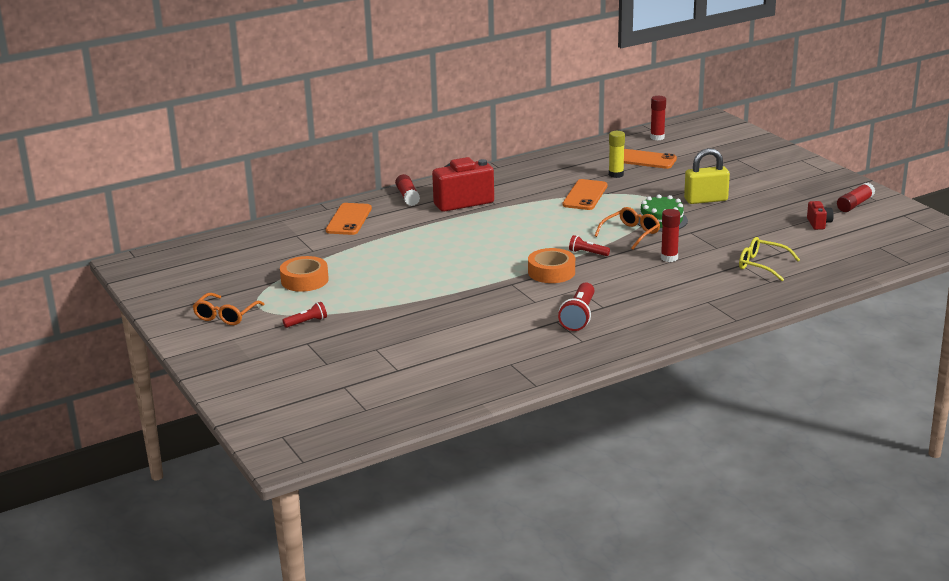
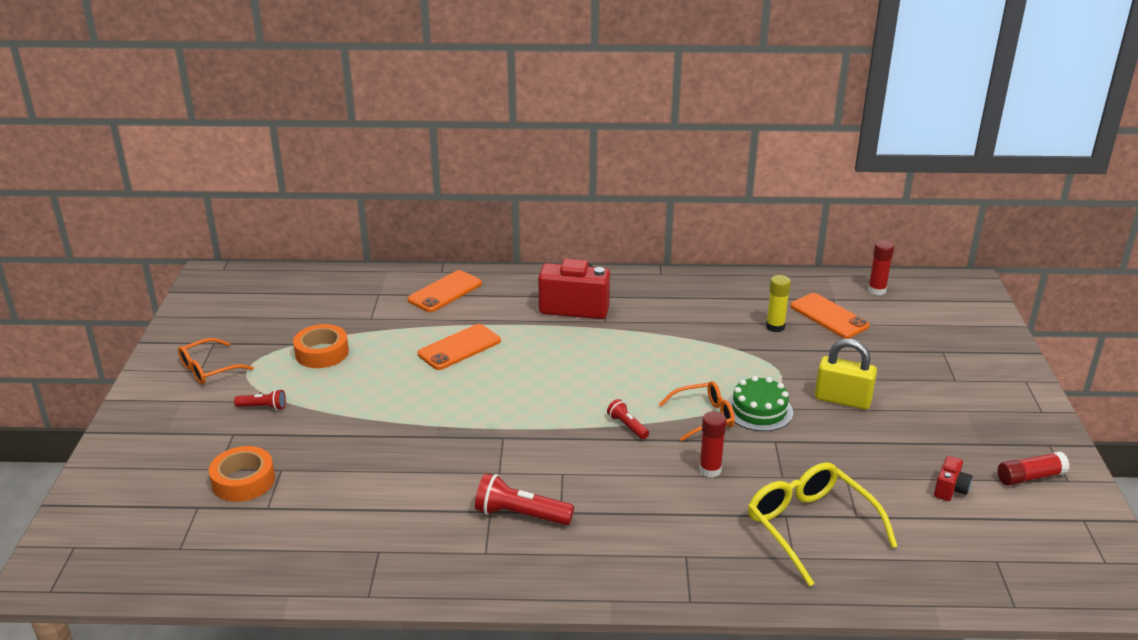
camera: 30 degrees right, 5 degrees up
red glue stick [395,174,420,206] -> none
orange tape [528,248,575,283] -> orange tape moved to [209,446,275,502]
red flashlight [558,282,595,331] -> red flashlight turned 60 degrees clockwise [475,473,574,525]
orange phone [563,179,607,210] -> orange phone moved to [417,324,501,370]
yellow glasses [739,237,800,281] -> yellow glasses [748,462,898,587], size x1.58

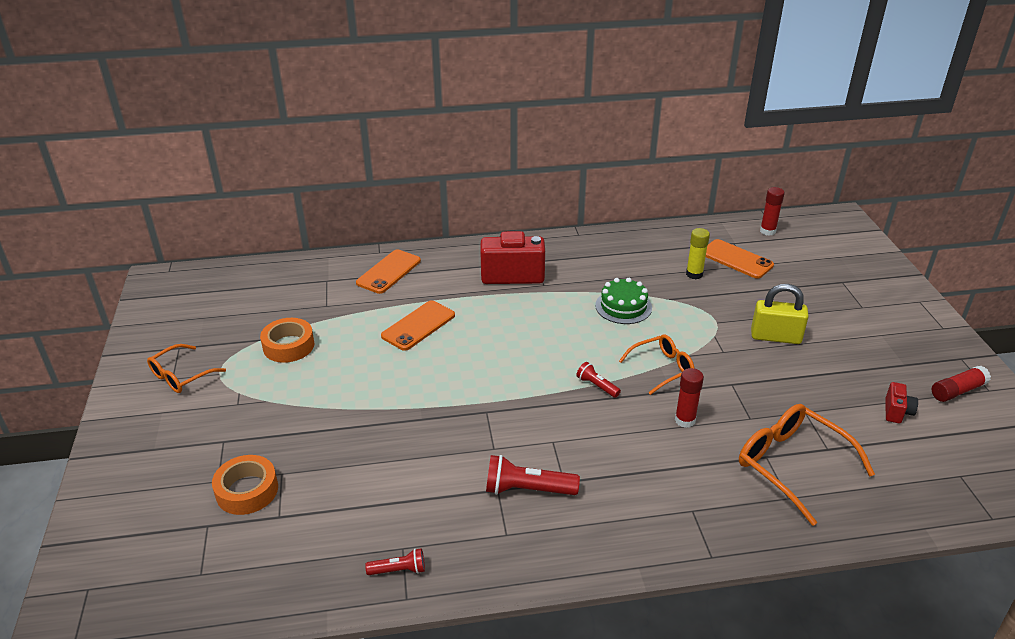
camera: 10 degrees left, 5 degrees up
red flashlight [234,389,286,410] -> red flashlight moved to [365,548,425,575]
green cake [728,376,793,431] -> green cake moved to [595,278,652,324]
yellow glasses [748,462,898,587] -> orange glasses [739,404,875,526]

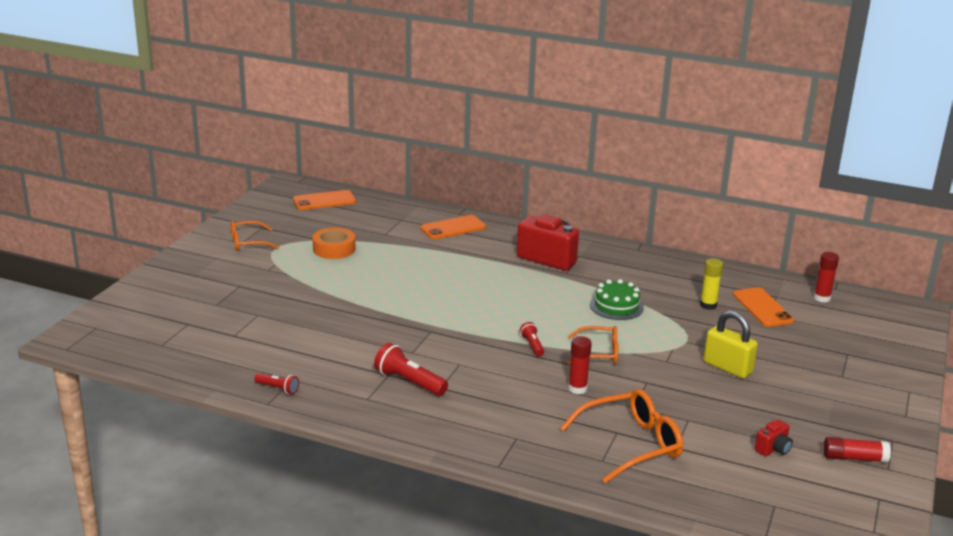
camera: 30 degrees right, 10 degrees down
orange tape [212,455,278,515] -> none
orange phone [381,300,455,351] -> orange phone moved to [293,190,356,210]
orange glasses [739,404,875,526] -> orange glasses turned 75 degrees clockwise [560,389,683,483]

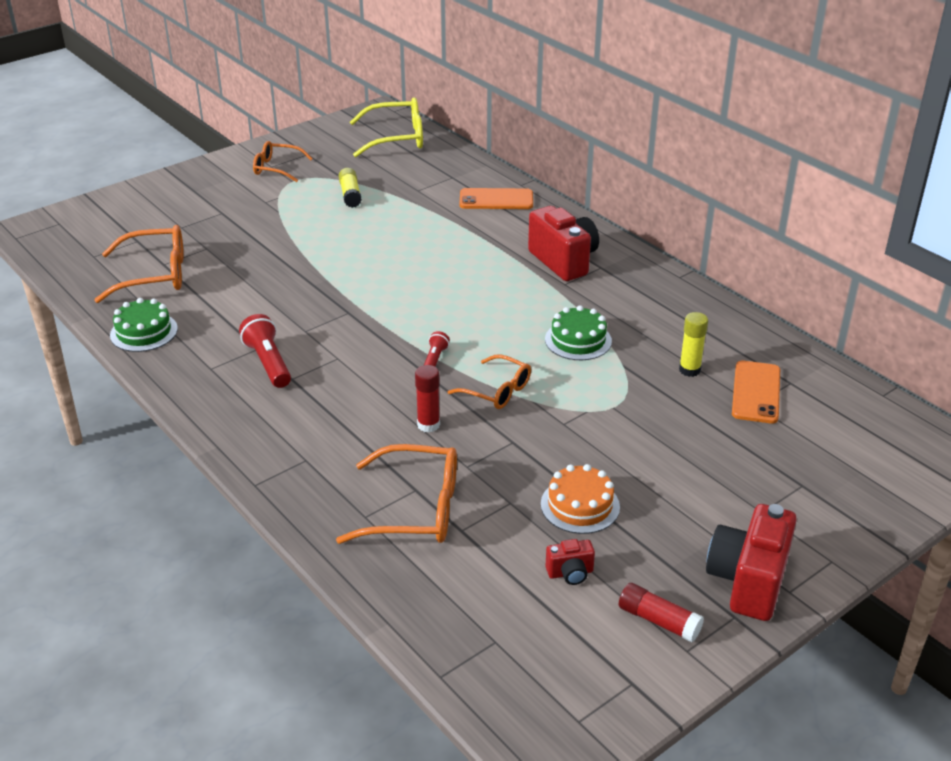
camera: 30 degrees right, 10 degrees up
red flashlight [254,373,299,394] -> green cake [110,298,178,352]
orange phone [293,190,356,210] -> yellow glasses [350,98,423,157]
orange tape [313,228,356,259] -> yellow glue stick [338,168,362,208]
yellow padlock [703,310,758,379] -> none
red glue stick [814,252,839,302] -> none
none -> orange glasses [95,225,184,303]
none -> orange cake [541,464,620,534]
none -> red camera [706,504,797,621]

